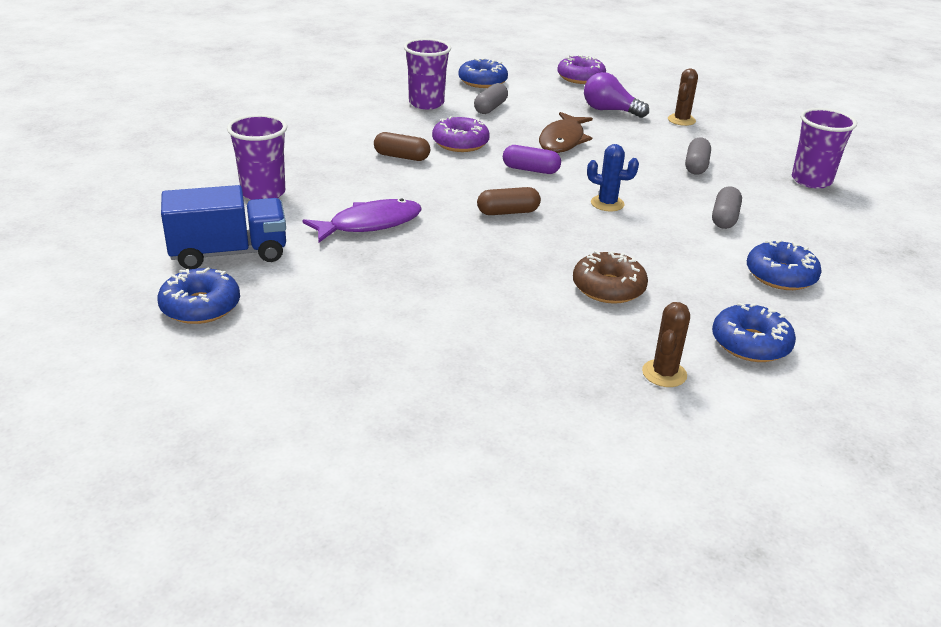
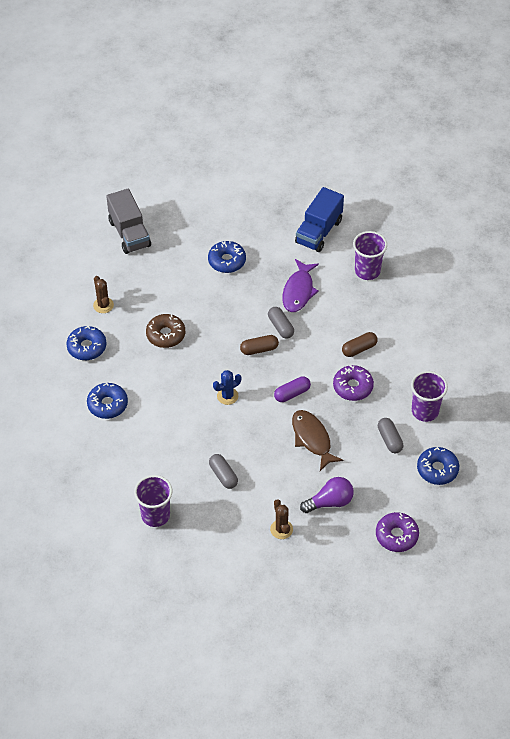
camera: 135 degrees right, 20 degrees up
blue donut [157,267,240,324] -> blue donut moved to [208,240,246,273]
brown capsule [477,187,541,215] -> brown capsule turned 45 degrees clockwise [240,335,279,355]
grey capsule [712,186,742,229] -> grey capsule moved to [268,307,294,338]
none -> grey truck [106,189,151,254]

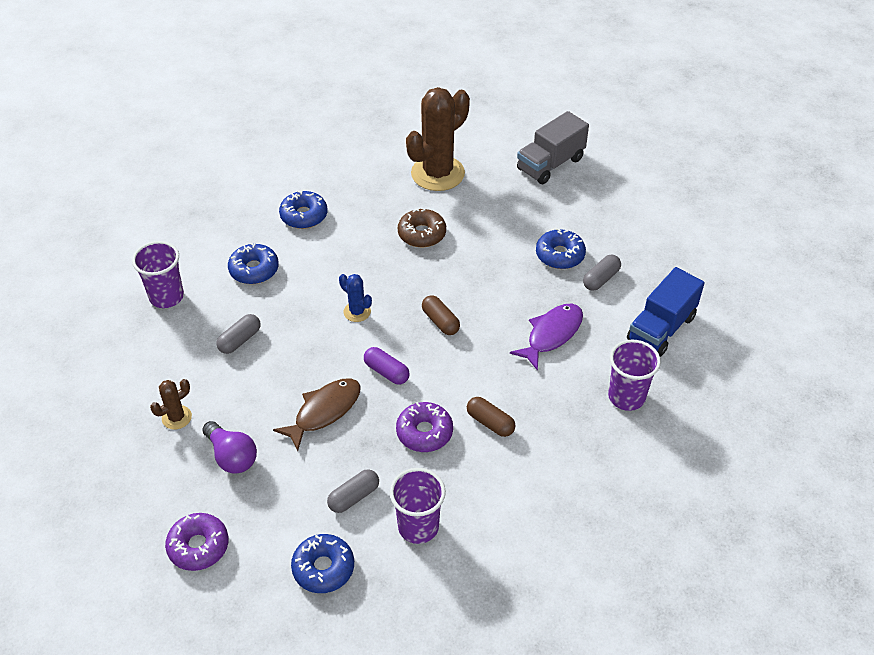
camera: 70 degrees right, 5 degrees down
blue donut [66,326,106,360] -> blue donut moved to [228,243,279,284]
brown cactus [93,276,114,313] -> brown cactus [406,87,470,191], size x2.20
grey capsule [268,307,294,338] -> grey capsule moved to [583,254,621,291]
purple fish [282,259,319,312] -> purple fish turned 135 degrees clockwise [510,303,583,371]
blue truck [295,187,344,252] -> blue truck turned 60 degrees counterclockwise [627,267,704,357]

